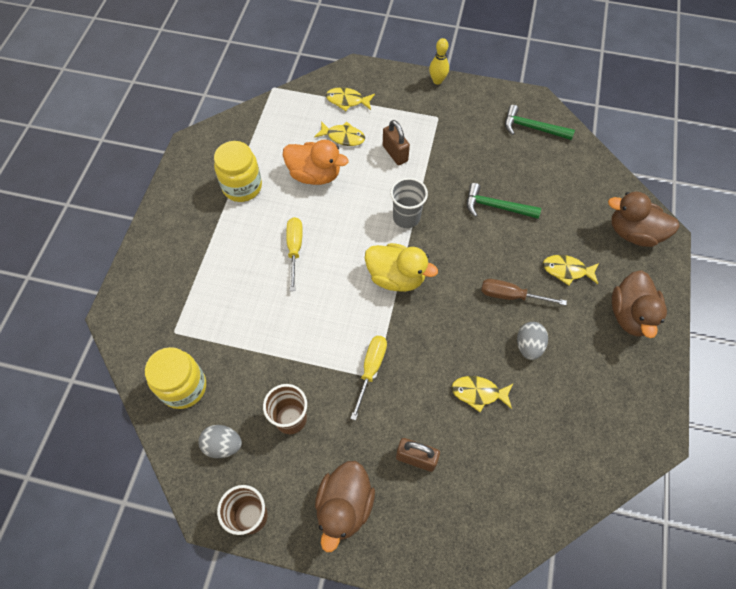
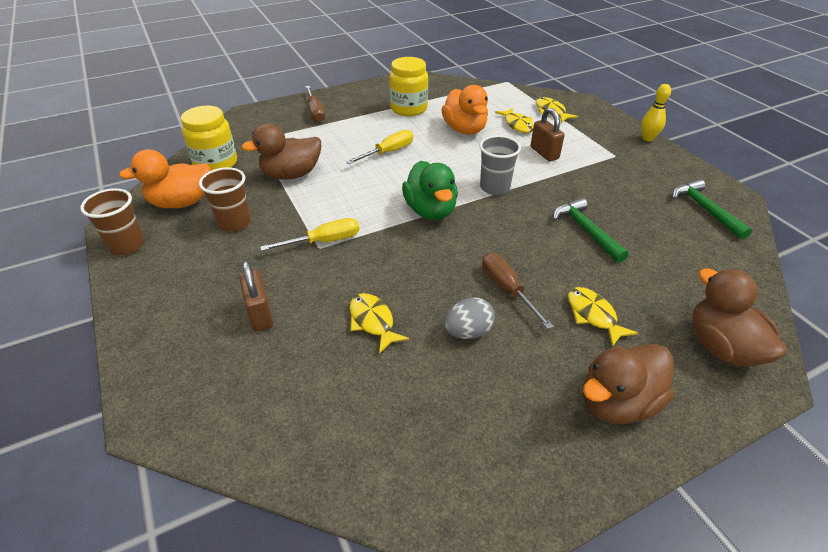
camera: 50 degrees right, 20 degrees down
grey egg [198,425,242,458] -> orange duck [119,149,211,208]
brown duck [315,461,375,552] -> brown duck moved to [241,123,321,180]
yellow duck [365,243,438,292] -> green duck [402,161,458,220]
brown padlock [383,120,410,165] -> brown padlock turned 45 degrees counterclockwise [531,108,565,161]
none -> brown screwdriver [305,86,326,122]

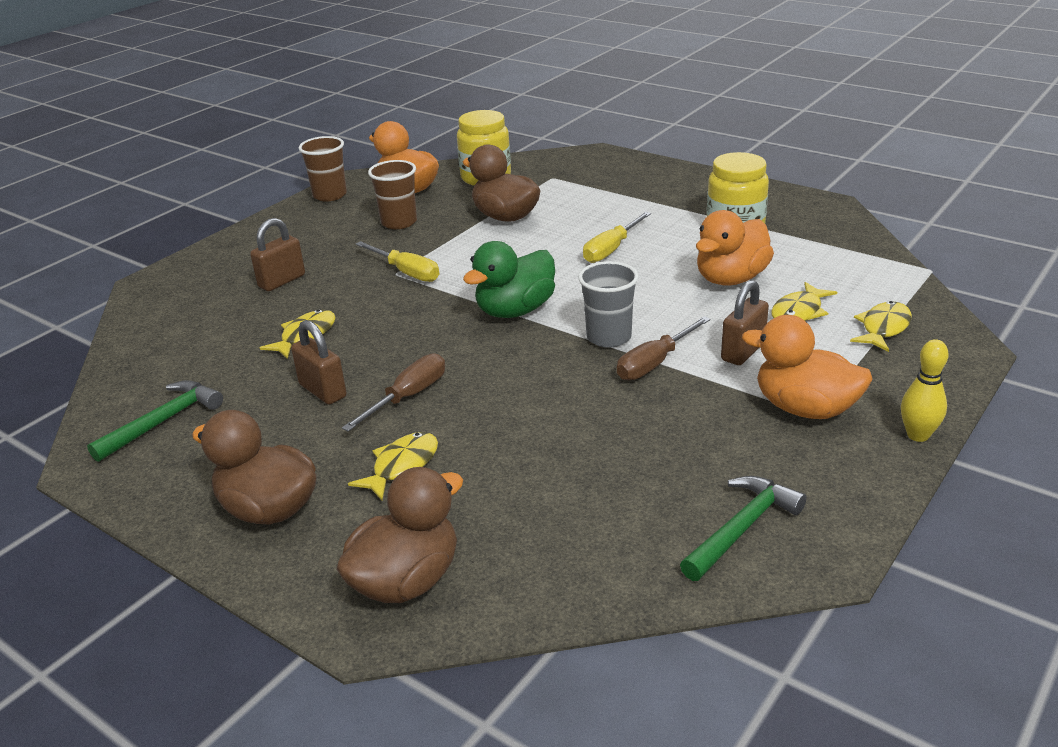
camera: 65 degrees right, 10 degrees down
brown screwdriver [305,86,326,122] -> brown screwdriver moved to [617,316,711,380]
yellow screwdriver [346,130,413,164] -> yellow screwdriver turned 105 degrees clockwise [583,212,651,263]
grey egg [444,298,495,339] -> brown padlock [291,320,346,404]
green hammer [553,198,629,263] -> green hammer moved to [87,380,223,462]
none -> orange duck [742,315,872,419]

